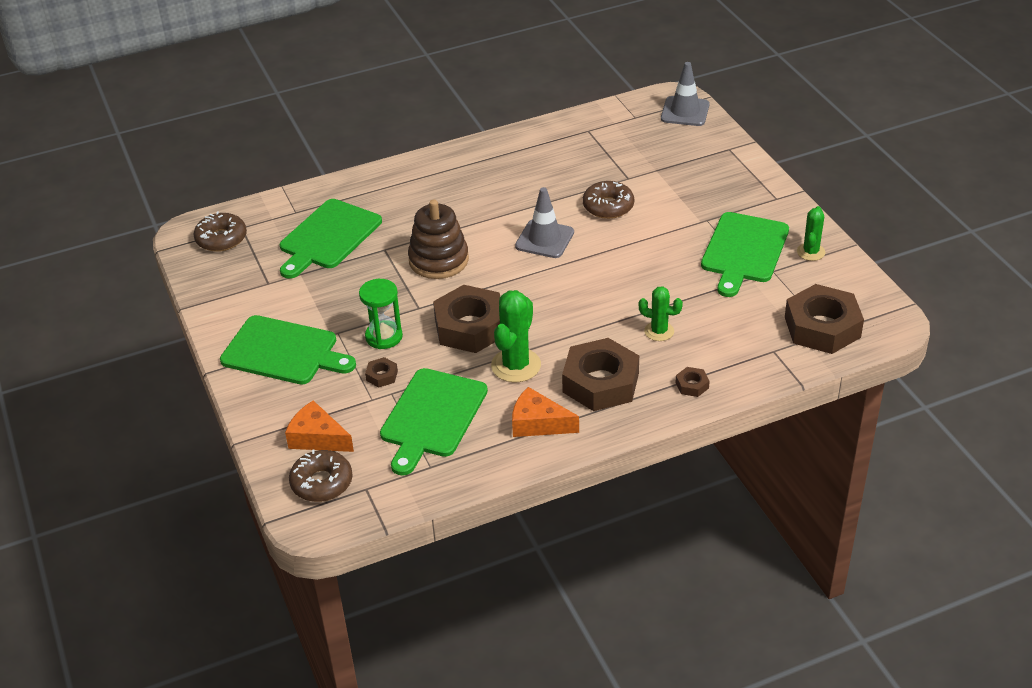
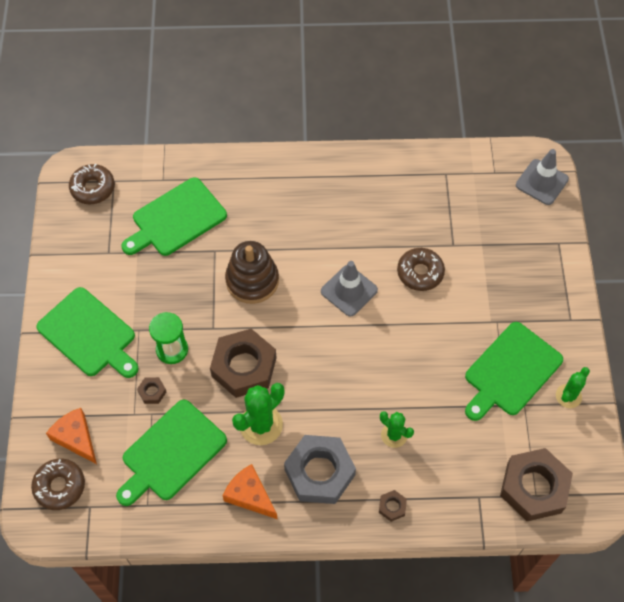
camera: 20 degrees right, 20 degrees up
brown nut [562,338,639,411] -> grey nut [284,435,356,504]

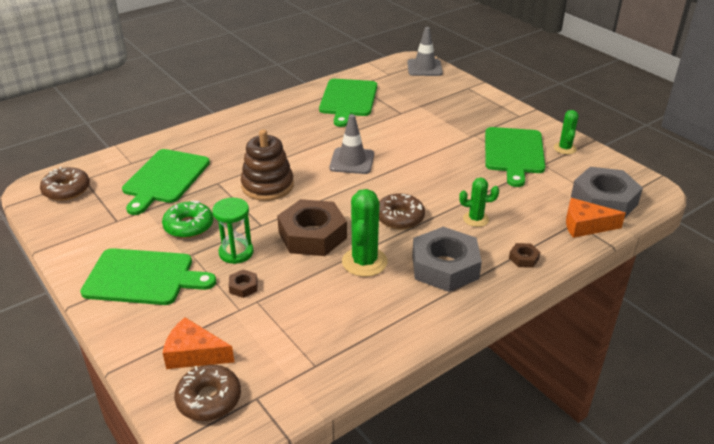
camera: 35 degrees left, 25 degrees down
green cutting board [116,399,227,506] -> green cutting board moved to [319,79,377,127]
orange cheese [223,464,278,519] -> orange cheese moved to [566,198,626,238]
brown donut [397,248,445,291] -> brown donut moved to [379,193,425,229]
brown nut [500,448,573,521] -> grey nut [571,167,643,217]
none -> green donut [162,201,213,238]

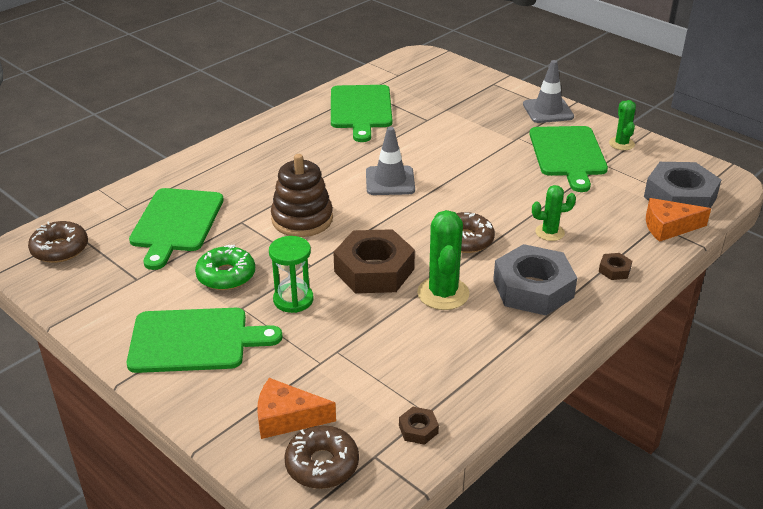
camera: 10 degrees left, 0 degrees up
brown nut [229,269,257,298] -> brown nut moved to [399,407,439,445]
grey traffic cone [407,27,443,76] -> grey traffic cone moved to [523,60,574,123]

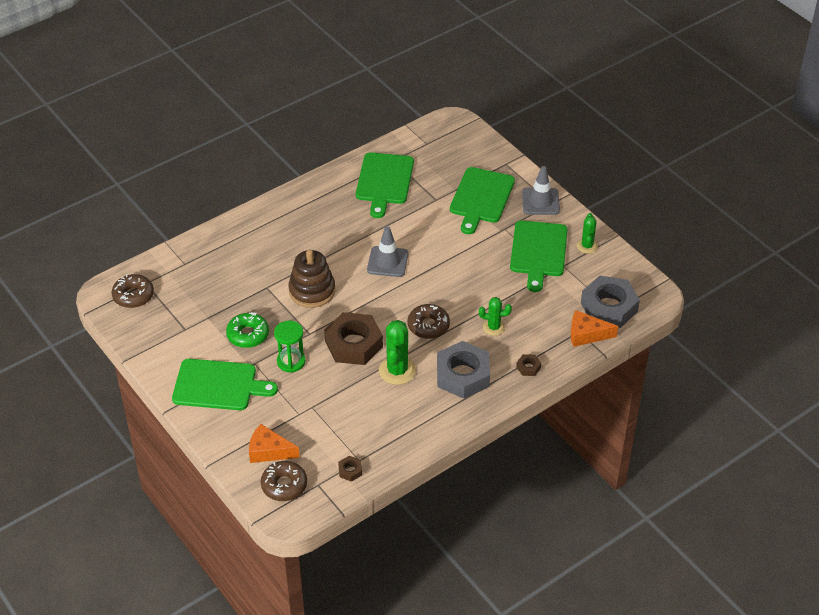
camera: 10 degrees right, 10 degrees up
green cutting board [129,188,224,270] -> green cutting board moved to [450,167,515,234]

